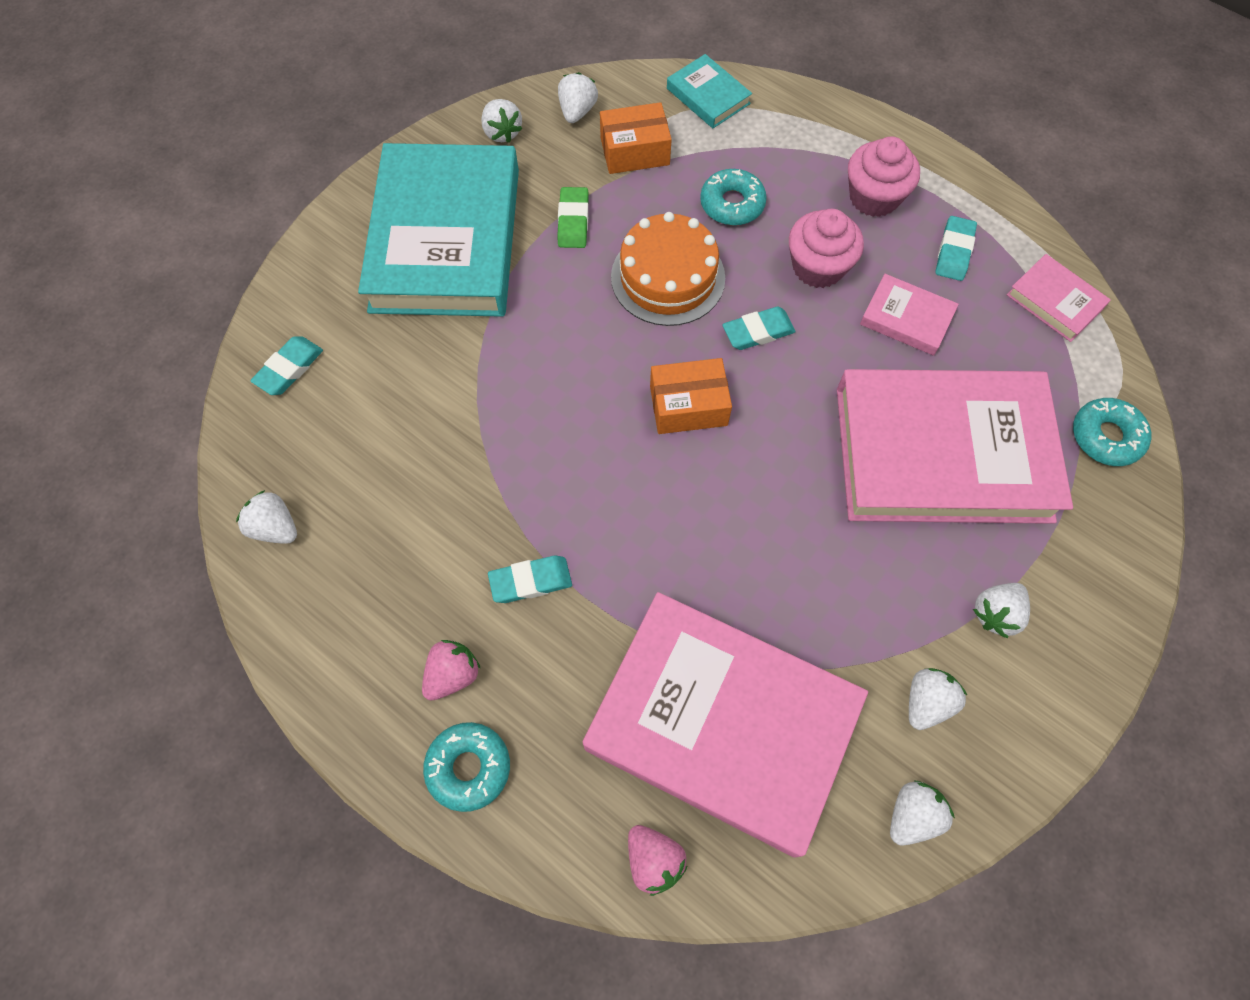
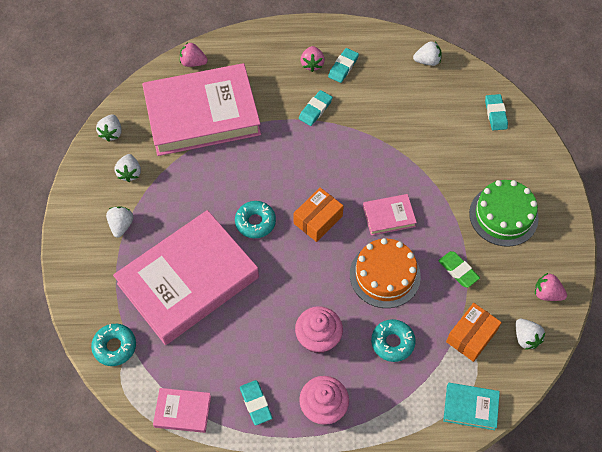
camera: 140 degrees right, 5 degrees down
turquoise book [358,143,519,317] -> green cake [469,180,538,247]
turquoise donut [423,722,510,812] -> turquoise donut moved to [235,201,276,238]
white strawberry [481,99,522,143] -> pink strawberry [535,273,567,301]
turquoise eraser [722,307,796,350] -> turquoise eraser moved to [328,48,359,83]
pink book [860,274,959,356] -> pink book moved to [363,194,417,236]

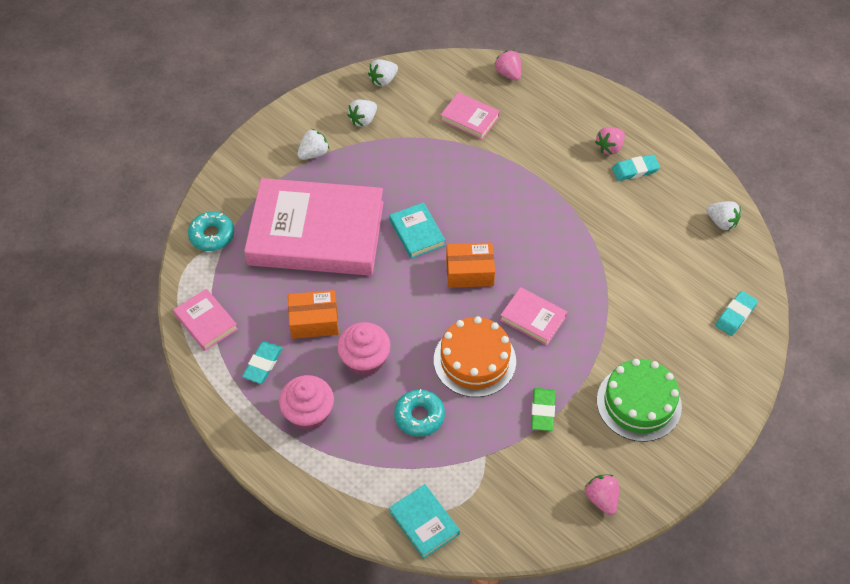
camera: 45 degrees right, 5 degrees down
pink book [142,63,261,156] -> pink book [440,92,500,140], size x0.42
turquoise donut [235,201,276,238] -> turquoise book [389,202,445,259]
turquoise eraser [299,90,333,126] -> none
orange box [446,303,502,362] -> orange box moved to [288,290,339,339]
white strawberry [516,319,545,350] -> none

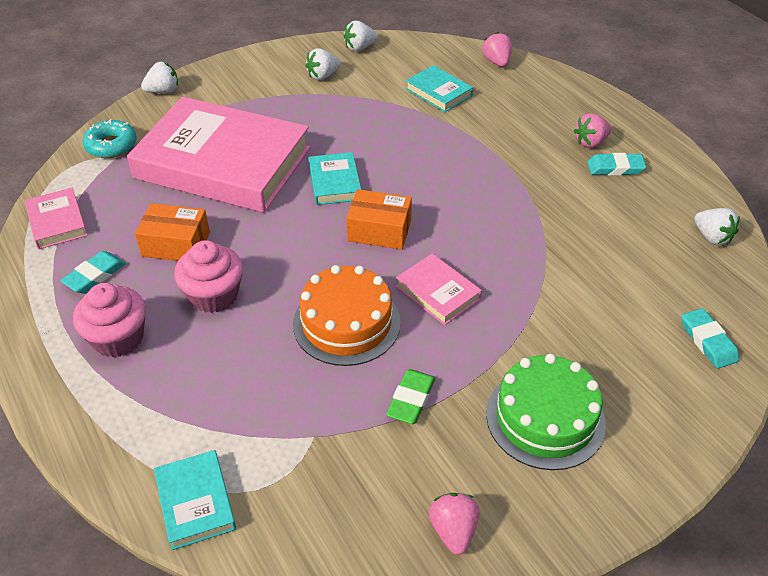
camera: 15 degrees right, 10 degrees down
white strawberry [297,129,329,160] -> white strawberry moved to [141,62,178,93]
turquoise donut [394,389,445,437] -> none
pink book [440,92,500,140] -> turquoise book [406,65,473,112]
turquoise eraser [715,291,758,336] -> turquoise eraser turned 75 degrees counterclockwise [682,308,739,369]

